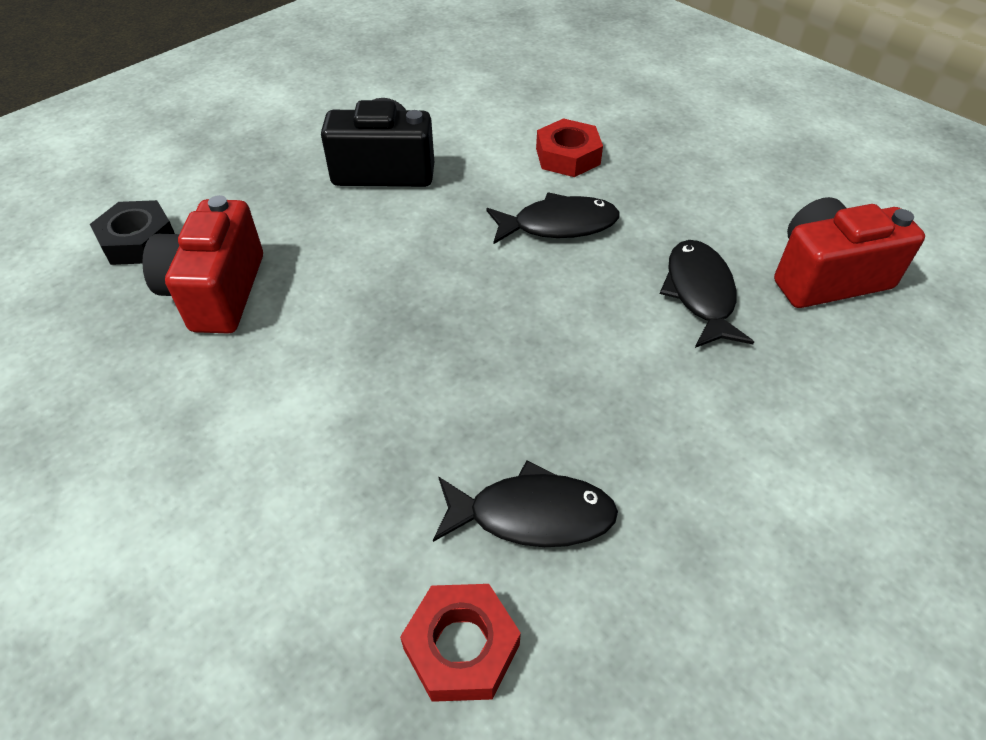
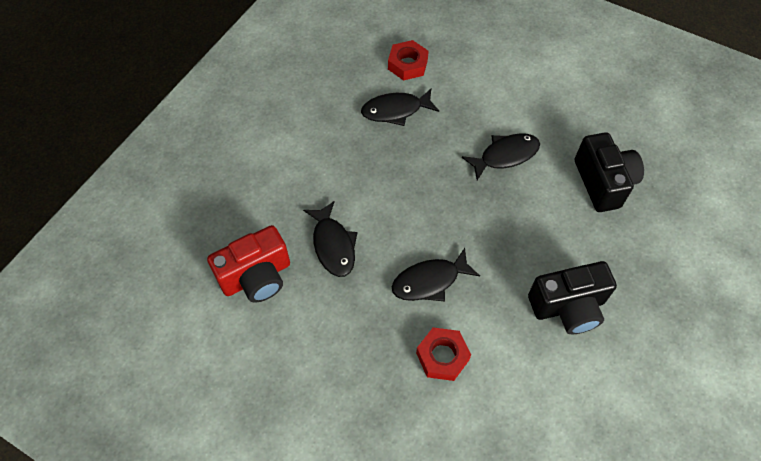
camera: 165 degrees right, 10 degrees up
black nut [90,200,175,265] -> none
red camera [142,195,263,334] -> black camera [575,132,644,212]
none -> black fish [462,133,540,180]

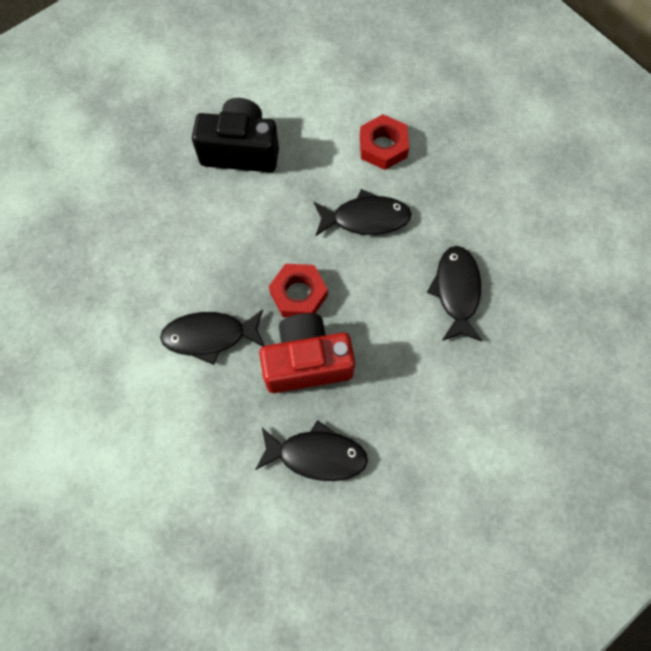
camera: 160 degrees left, 10 degrees up
red camera [207,225,290,303] -> red camera moved to [259,313,355,393]
red nut [388,40,429,81] -> red nut moved to [269,264,328,317]
black camera [575,132,644,212] -> none

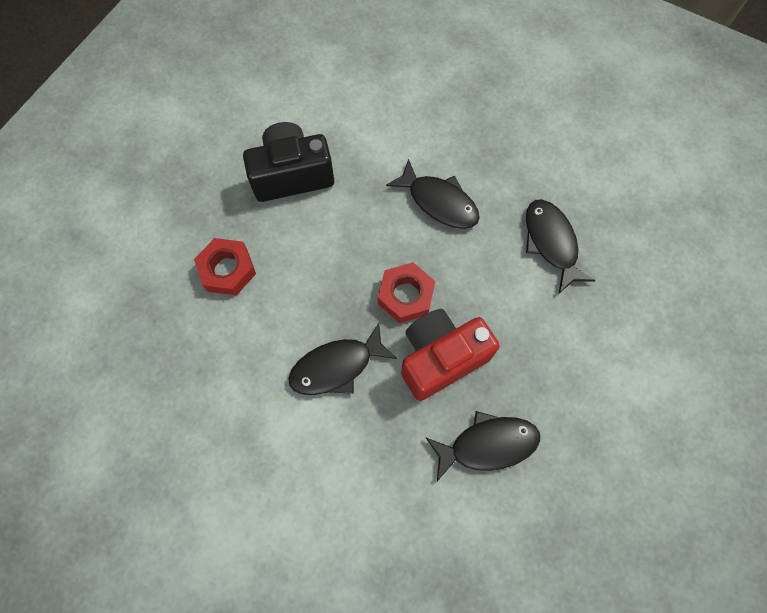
camera: 20 degrees left, 0 degrees up
black fish [314,189,412,237] -> black fish turned 60 degrees clockwise [386,159,480,229]
red nut [360,114,409,170] -> red nut moved to [194,238,256,296]

